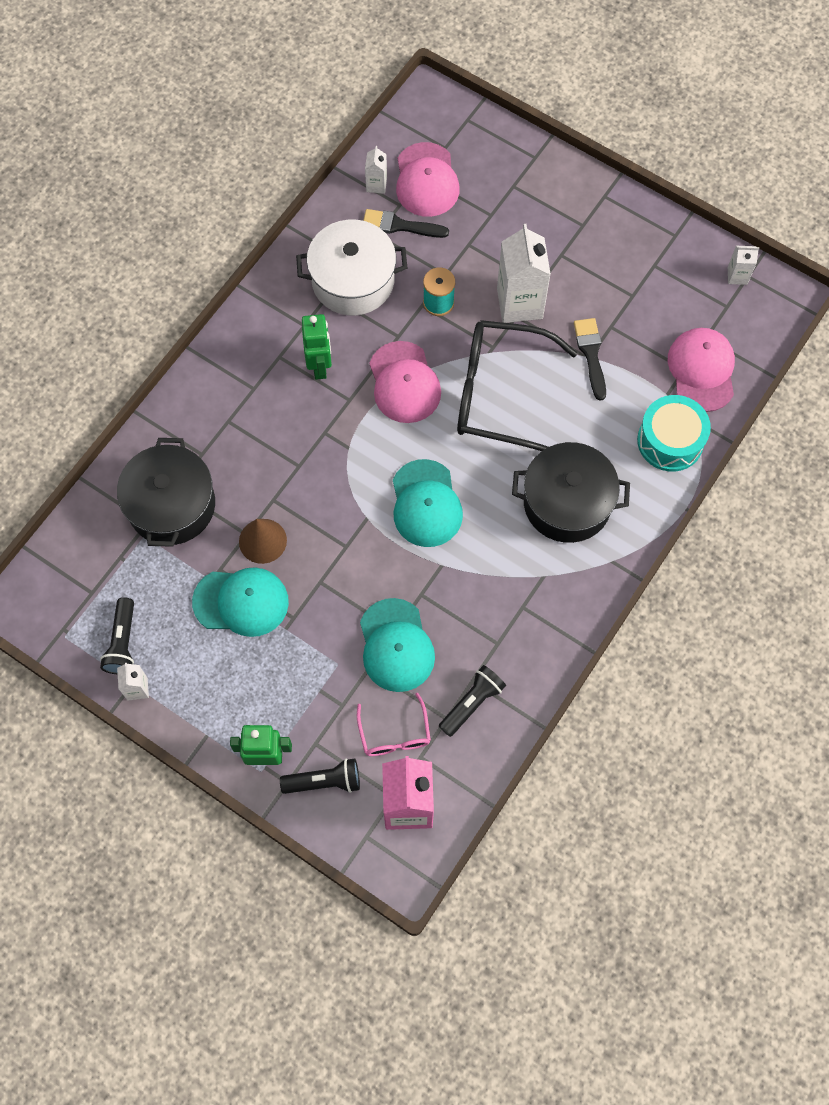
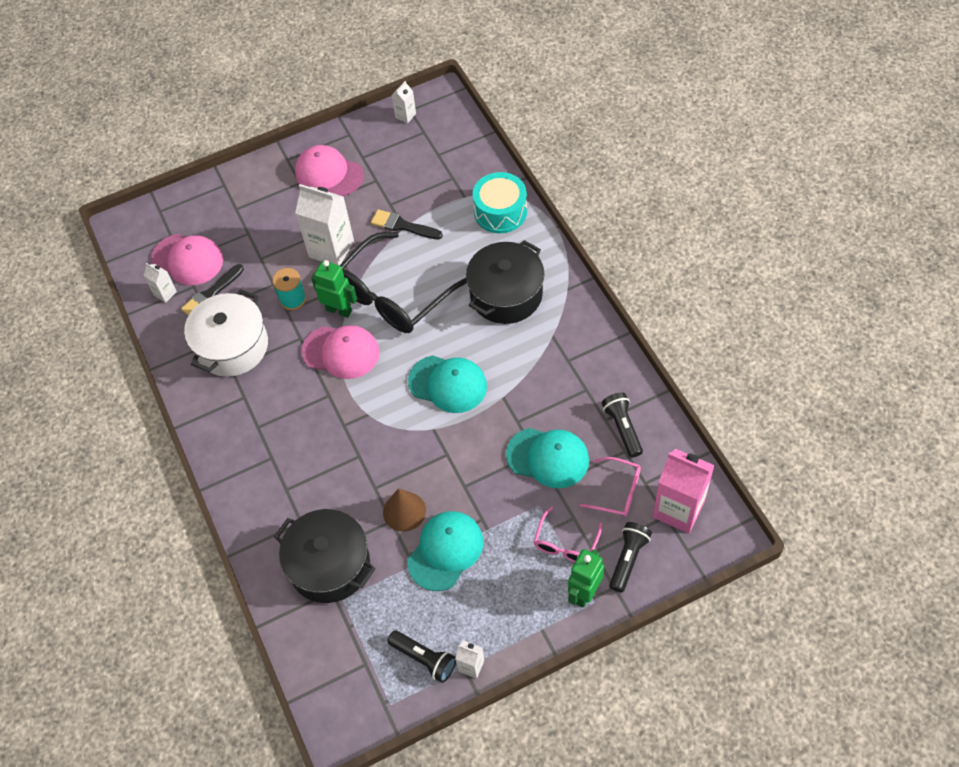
camera: 55 degrees left, 10 degrees down
green robot [302,314,332,380] -> green robot moved to [311,260,357,318]
pink cap [668,328,735,412] -> pink cap moved to [295,145,364,197]
none -> pink glasses [534,507,602,563]

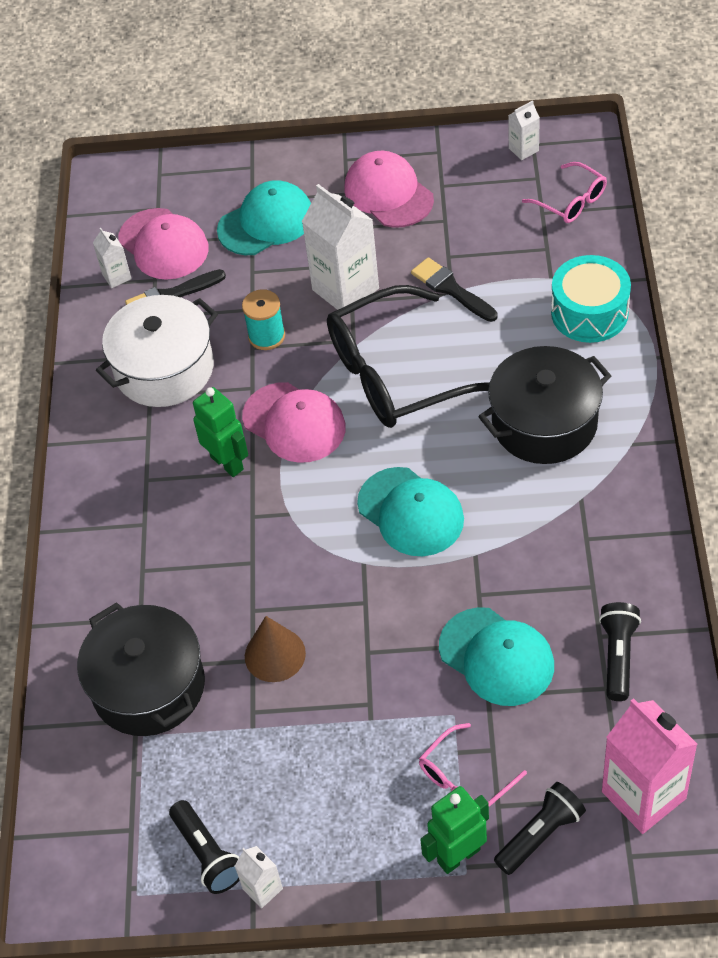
camera: 25 degrees right, 5 degrees down
green robot [311,260,357,318] -> green robot moved to [193,387,248,477]
turquoise cap [407,511,484,591] -> turquoise cap moved to [217,180,311,255]
pink glasses [580,457,641,517] -> pink glasses moved to [522,162,607,223]

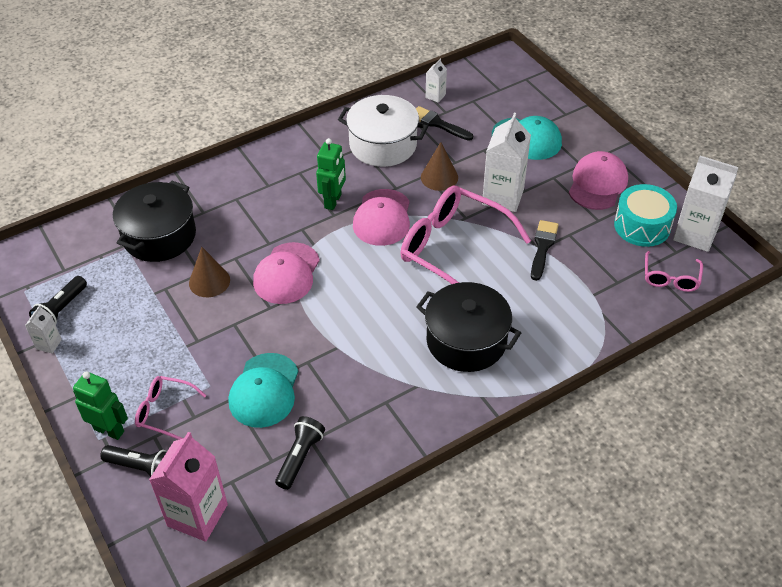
camera: 55 degrees right, 5 degrees down
pink cap [118,208,209,280] -> pink cap moved to [253,242,320,304]
turquoise spool [242,289,285,350] -> brown cone [421,142,458,191]
black glasses [327,285,490,428] -> pink glasses [400,185,531,284]
turquoise cap [357,467,464,556] -> none
white carton [509,100,540,160] -> white carton [673,156,739,252], size x2.09
turquoise drum [551,255,631,343] -> turquoise drum moved to [614,184,677,247]
black flashlight [599,602,641,701] -> black flashlight turned 45 degrees counterclockwise [275,416,325,490]

